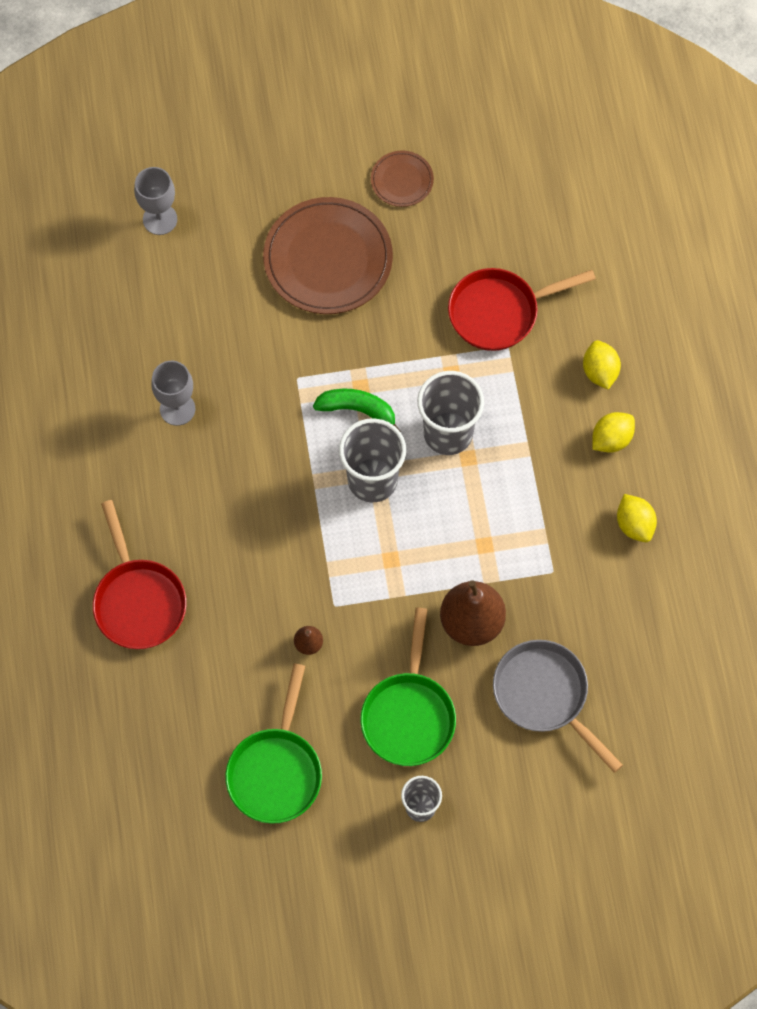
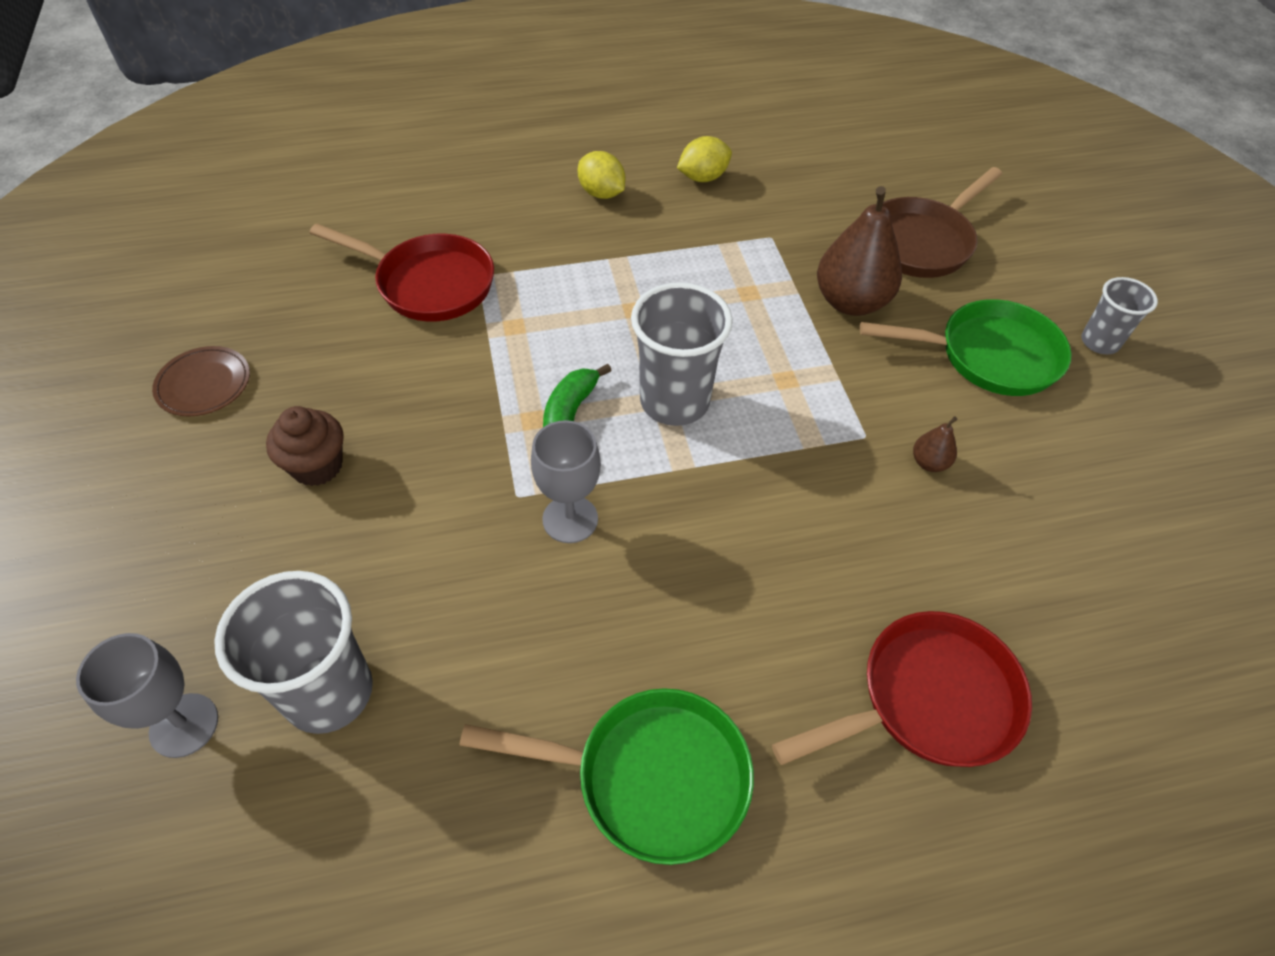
camera: 95 degrees left, 15 degrees down
grey goblet [151,361,195,426] -> grey goblet moved to [531,420,601,543]
green pan [225,664,322,824] -> green pan moved to [459,688,754,865]
brown plate [263,197,393,314] -> brown cupcake [266,406,344,486]
grey cup [417,371,484,455] -> grey cup moved to [214,571,373,734]
red pan [448,268,596,351] -> red pan turned 45 degrees counterclockwise [310,223,494,322]
grey pan [493,640,623,773] -> brown pan [883,167,1002,278]
yellow lemon [583,340,621,389] -> none

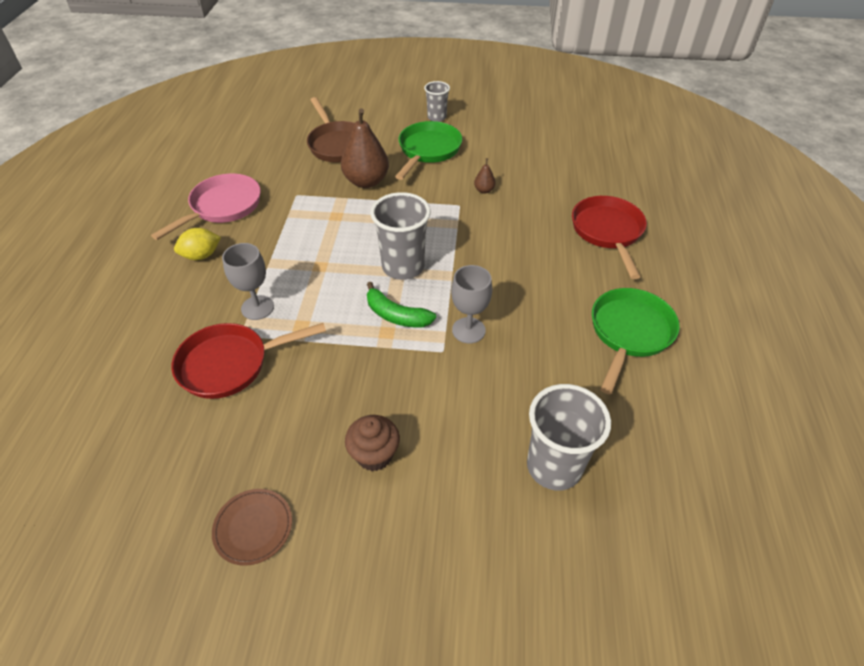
camera: 70 degrees left, 5 degrees down
grey goblet [76,633,218,758] -> grey goblet moved to [222,243,274,320]
red pan [310,223,494,322] -> red pan turned 150 degrees counterclockwise [171,323,326,399]
yellow lemon [677,136,732,182] -> pink pan [151,173,260,240]

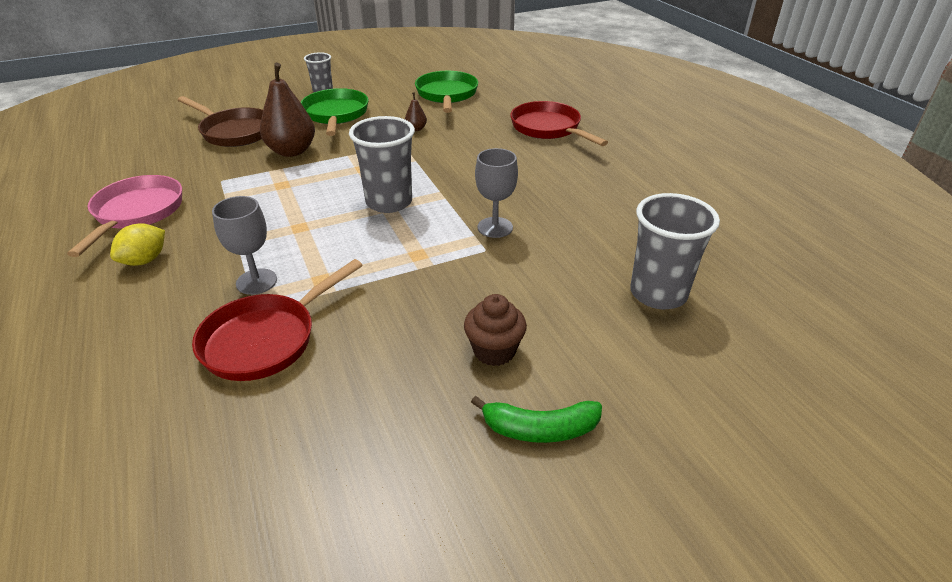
camera: 30 degrees left, 10 degrees down
brown plate [212,489,292,566] -> none
green banana [367,282,436,328] -> green banana moved to [471,396,602,443]
green pan [592,288,680,395] -> green pan moved to [415,71,478,113]

